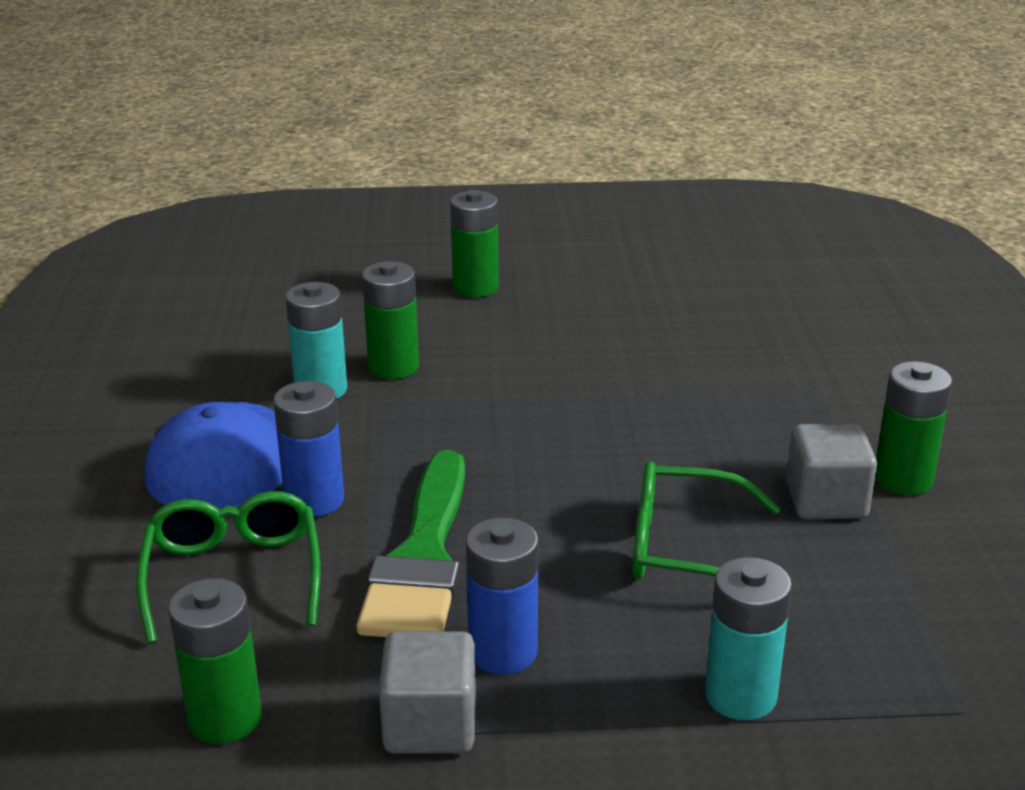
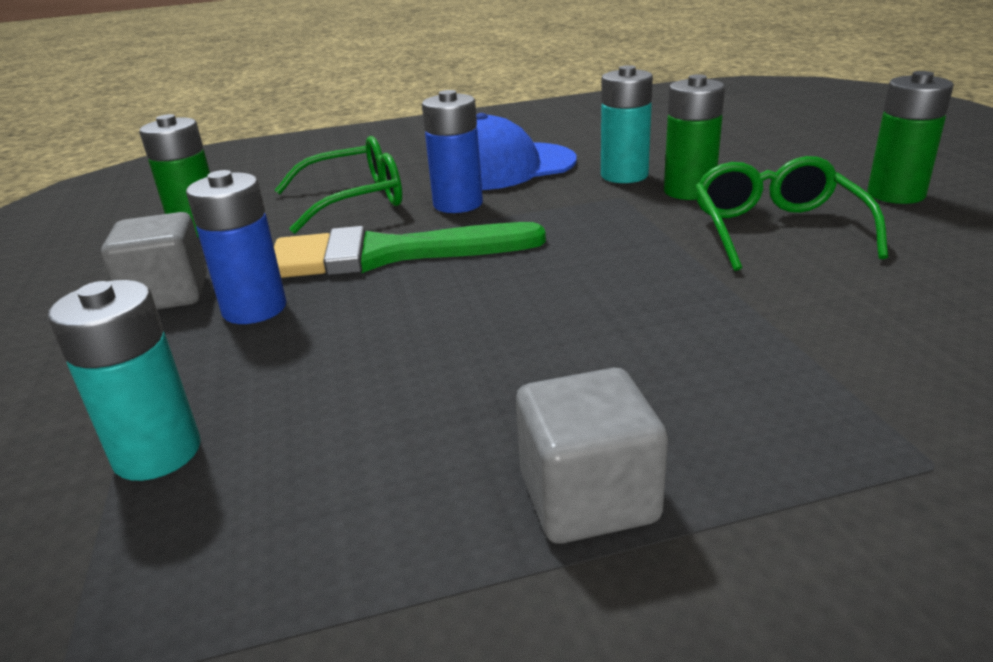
camera: 80 degrees right, 0 degrees up
green glasses [633,461,781,580] -> green glasses moved to [695,156,888,271]
green battery [875,361,952,495] -> none

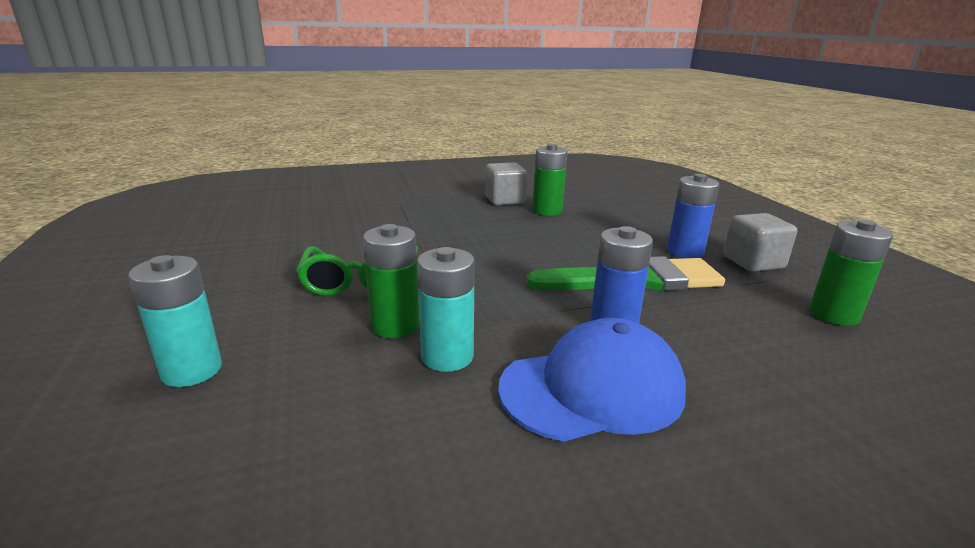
camera: 175 degrees right, 5 degrees down
turquoise battery [48,280,201,481] -> turquoise battery moved to [128,255,222,387]
green glasses [275,136,402,234] -> none
green battery [867,71,954,204] -> green battery moved to [532,144,567,216]

